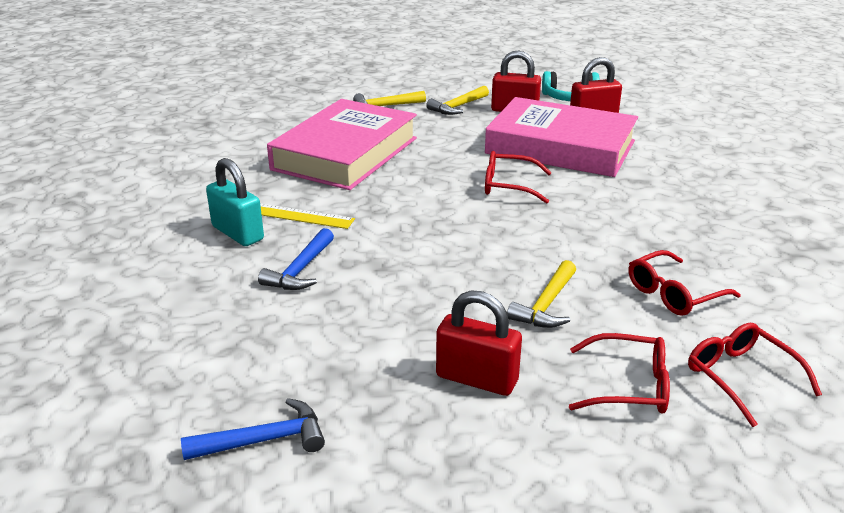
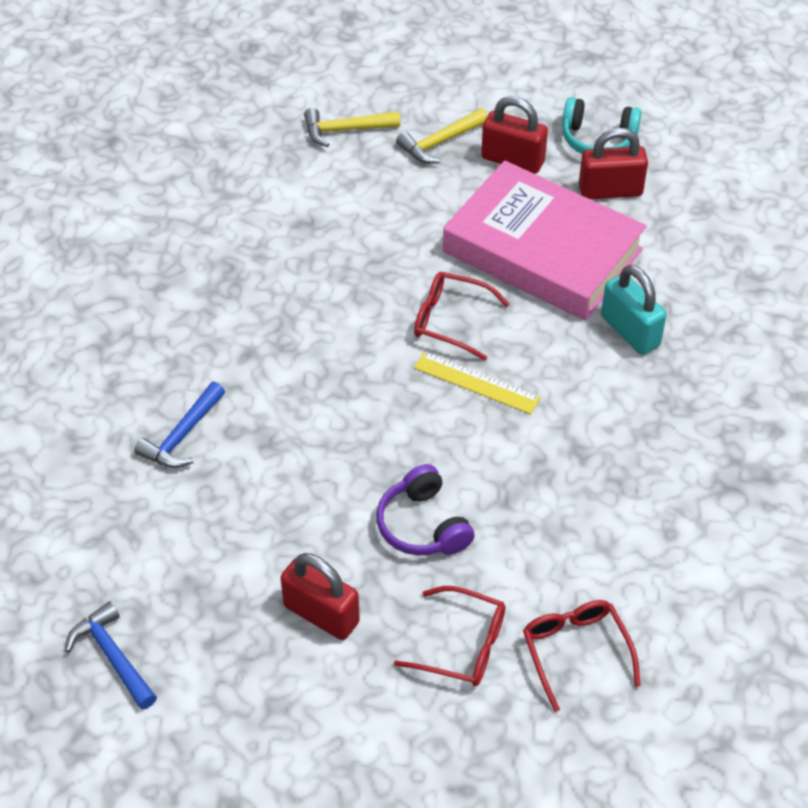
camera: 10 degrees right, 20 degrees up
blue hammer [181,398,325,460] -> blue hammer turned 120 degrees counterclockwise [65,601,157,710]
turquoise padlock [206,158,264,246] -> turquoise padlock moved to [601,265,667,355]
yellow ruler [260,203,355,229] -> yellow ruler moved to [414,352,541,414]
pink book [267,99,417,190] -> none
yellow hammer [507,260,576,328] -> purple headphones [376,464,475,555]
red glasses [629,250,741,316] -> none

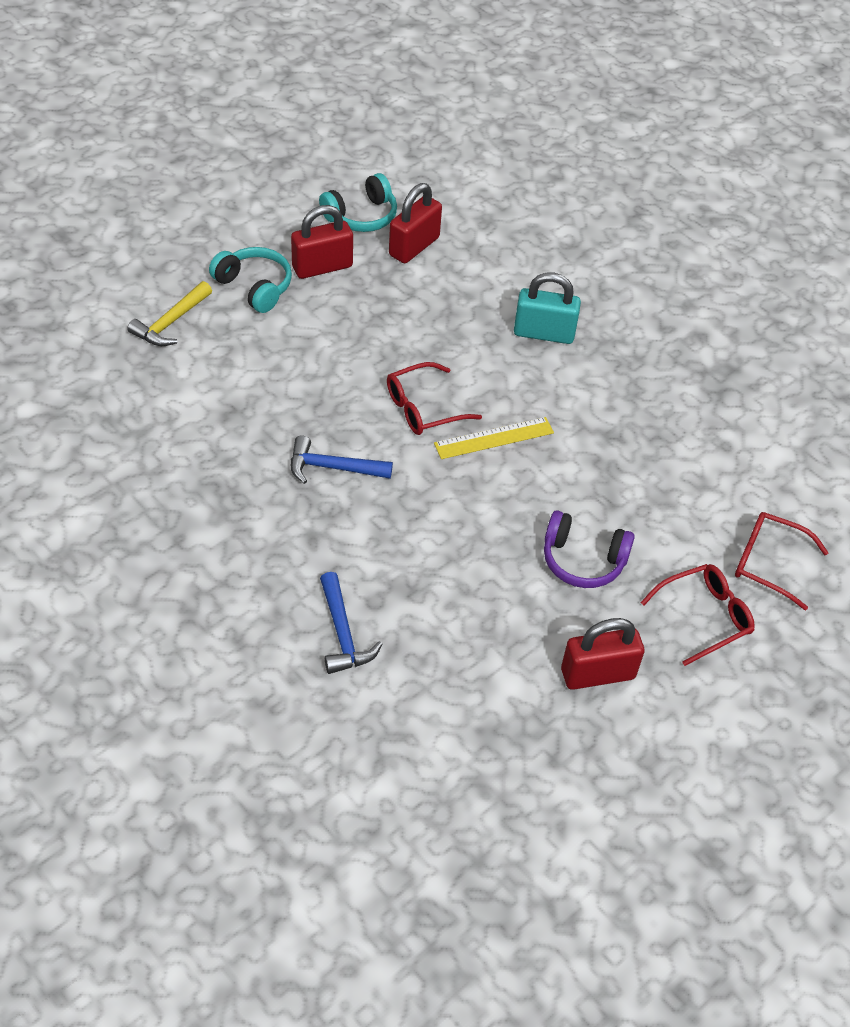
camera: 50 degrees left, 0 degrees up
blue hammer [65,601,157,710] -> blue hammer moved to [291,435,393,484]
yellow hammer [396,108,488,164] -> turquoise headphones [209,247,292,313]
pink book [443,160,647,321] -> none

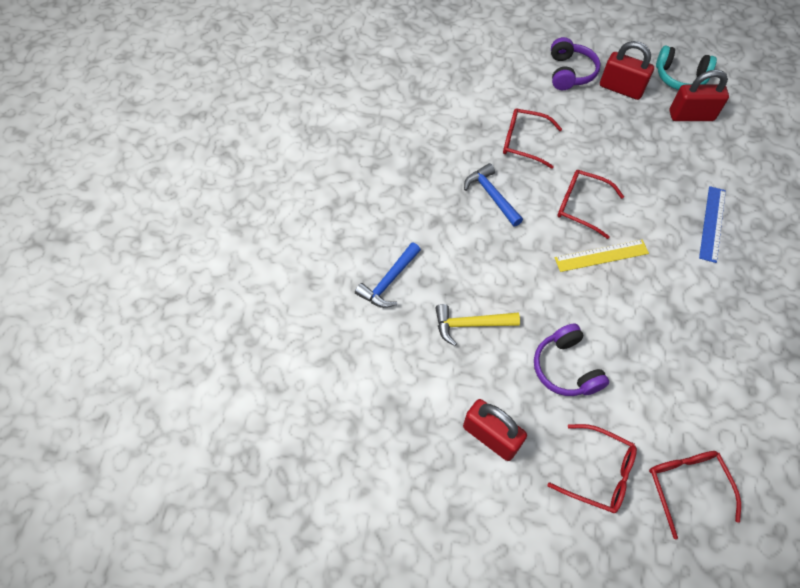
camera: 55 degrees right, 10 degrees up
yellow hammer [127,281,212,346] -> yellow hammer moved to [436,304,520,346]
turquoise headphones [209,247,292,313] -> purple headphones [551,37,600,90]
yellow ruler [434,417,554,459] -> yellow ruler turned 45 degrees counterclockwise [555,240,649,272]
turquoise padlock [514,273,581,344] -> blue ruler [699,186,726,263]
none -> red glasses [503,108,562,169]

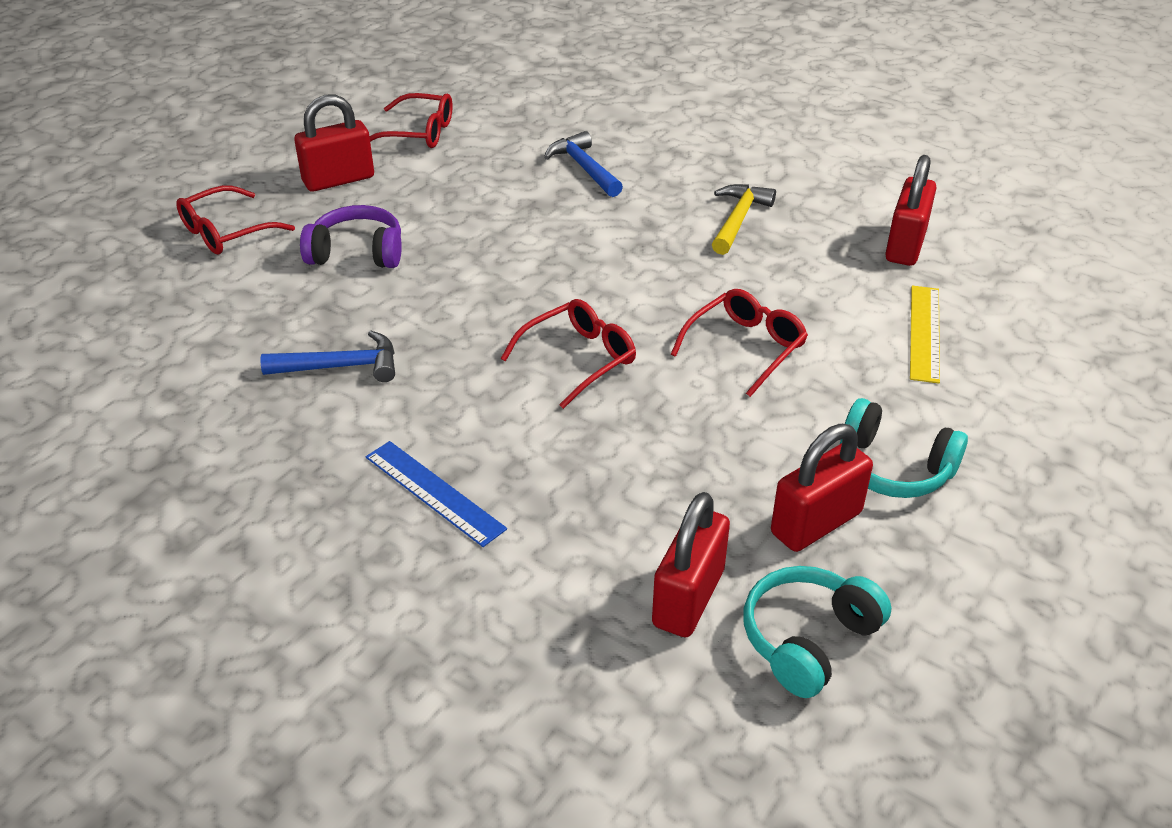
camera: 115 degrees right, 20 degrees down
yellow hammer [436,304,520,346] -> yellow hammer moved to [712,184,776,255]
blue hammer [464,163,523,227] -> blue hammer moved to [260,331,395,382]
purple headphones [551,37,600,90] -> turquoise headphones [840,398,968,498]
yellow ruler [555,240,649,272] -> yellow ruler moved to [910,286,940,384]
red glasses [649,451,741,539] -> red glasses moved to [370,93,453,148]
none -> red padlock [885,155,936,266]

